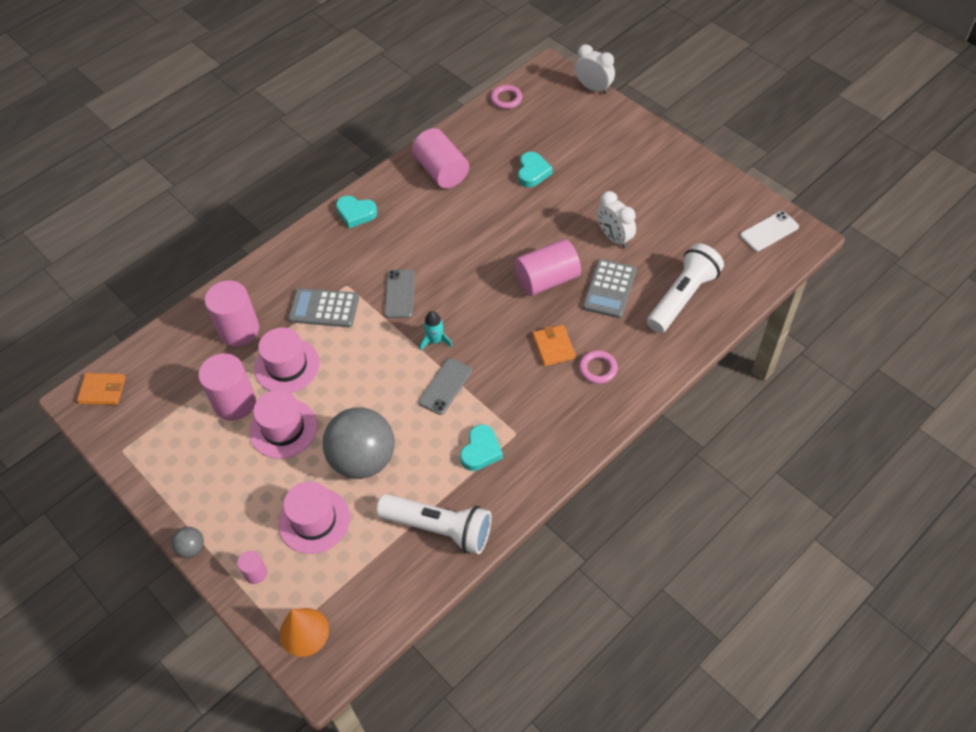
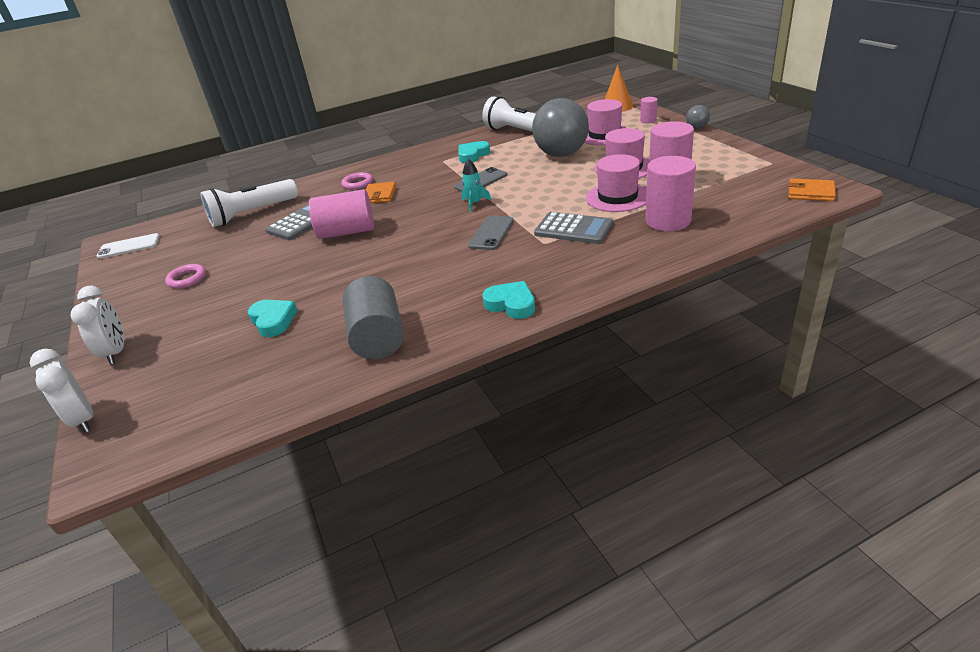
camera: 160 degrees left, 20 degrees down
pink cylinder [412,128,469,188] -> grey cylinder [343,276,404,359]
pink ring [491,85,522,109] -> pink ring moved to [165,264,206,289]
turquoise heart [518,152,553,187] -> turquoise heart turned 120 degrees clockwise [248,300,298,337]
white clock [597,191,636,248] -> white clock moved to [70,286,124,365]

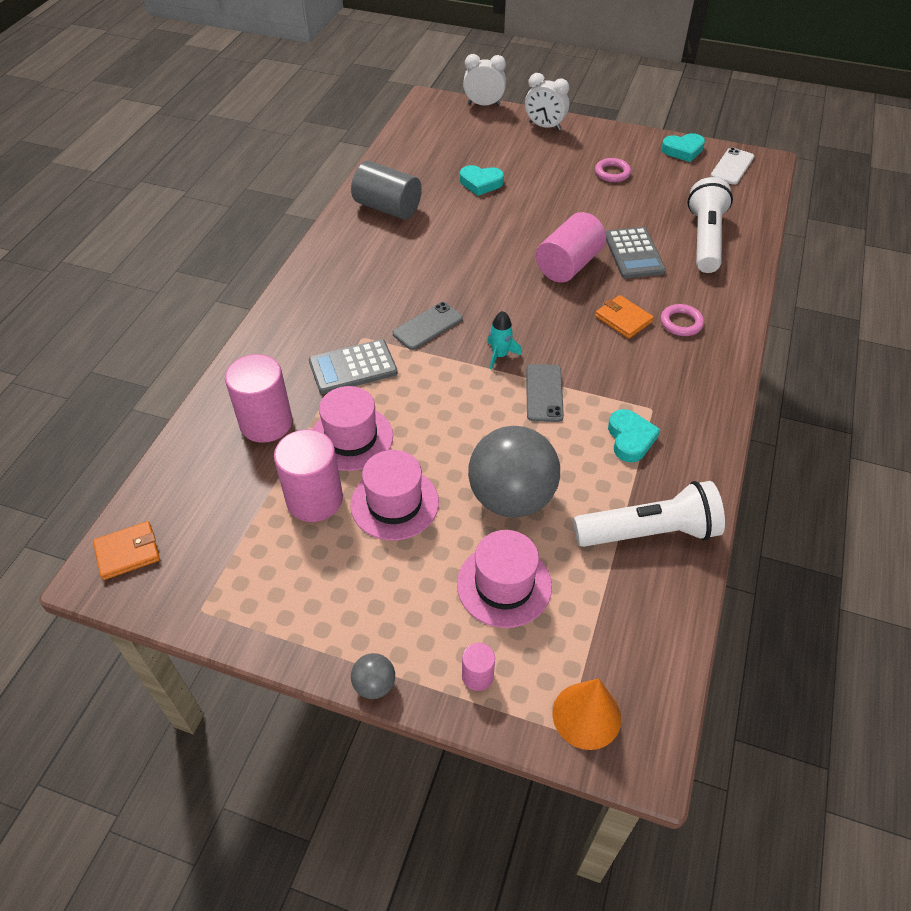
camera: 130 degrees right, 15 degrees up
grey phone [468,216,514,250] -> grey phone turned 75 degrees clockwise [393,302,463,350]
turquoise heart [482,281,535,319] -> turquoise heart moved to [661,133,705,162]

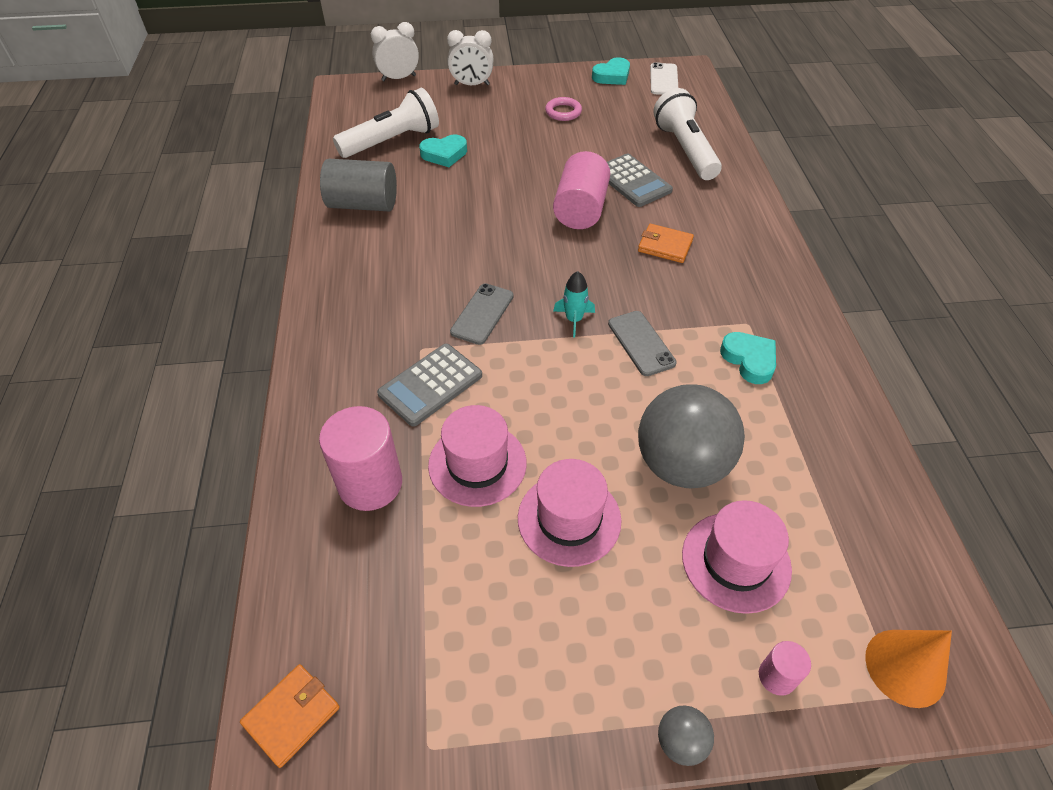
camera: 25 degrees left, 0 degrees up
pink cylinder [274,429,343,522] -> none
white flashlight [573,481,725,547] -> white flashlight moved to [333,88,439,158]
pink ring [661,304,704,336] -> none

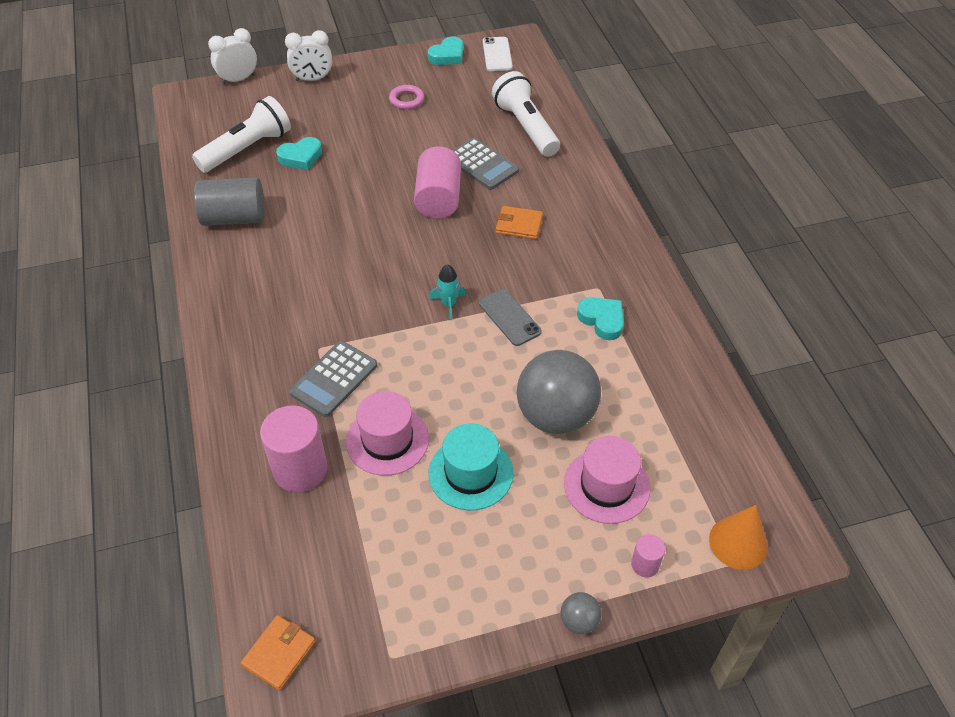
camera: 10 degrees left, 0 degrees up
grey phone [450,283,514,345] -> none
pink hat [518,459,622,567] -> turquoise hat [429,423,514,510]

